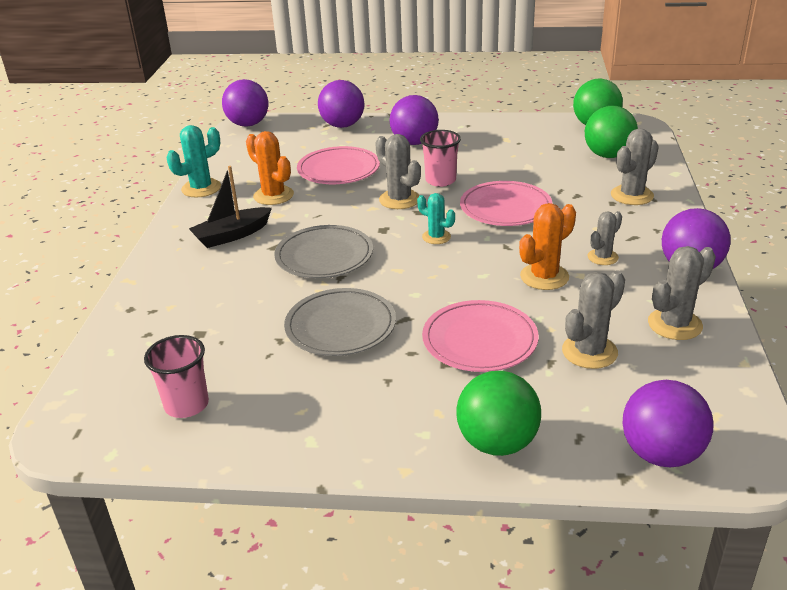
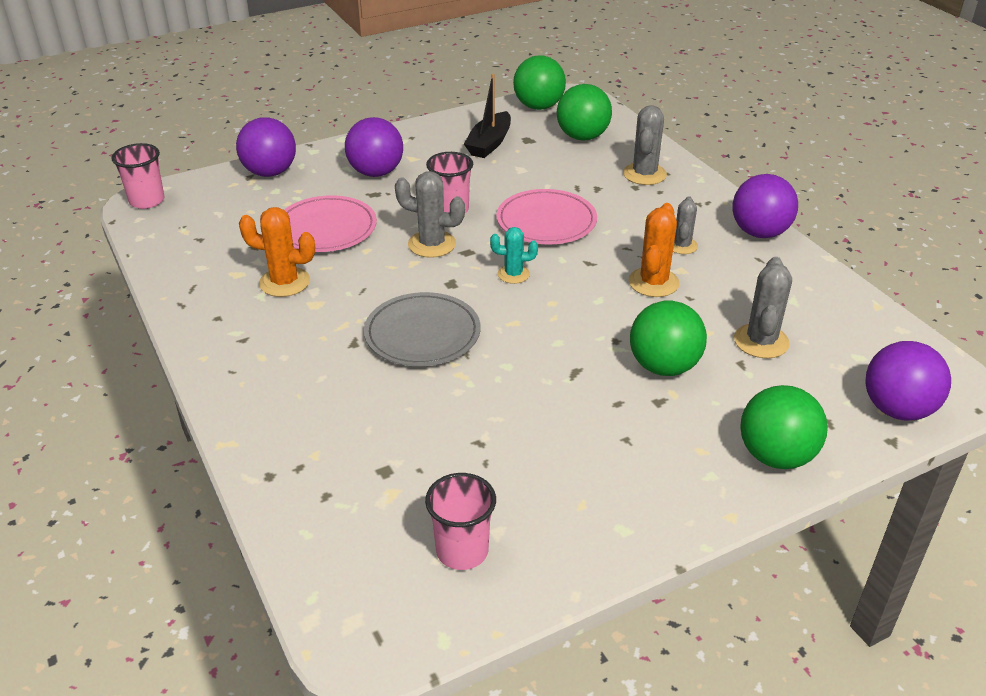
camera: 35 degrees left, 5 degrees up
turquoise cactus [166,125,221,197] -> none
black boat [189,166,272,248] -> black boat moved to [464,74,511,158]
purple ball [222,79,268,127] -> pink cup [112,143,165,209]
grey plate [284,288,396,356] -> none
pink plate [422,300,538,372] -> green ball [630,300,707,376]
grey cactus [648,246,716,340] -> none

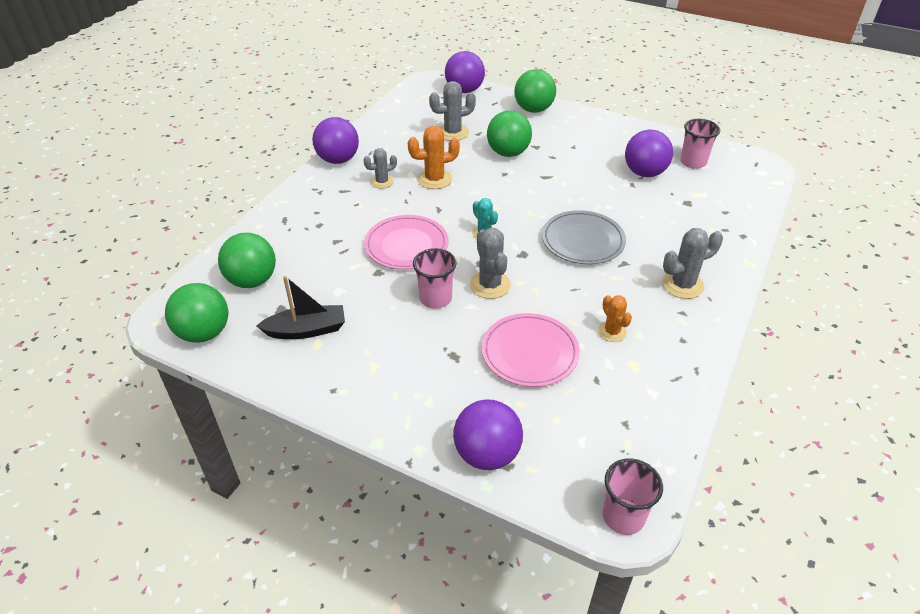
camera: 125 degrees left, 5 degrees up
orange cactus [239,207,315,297] -> orange cactus [598,295,632,342], size x0.65
purple ball [345,117,403,177] -> purple ball moved to [625,130,673,177]
grey cactus [623,105,667,185] -> grey cactus moved to [662,228,723,299]

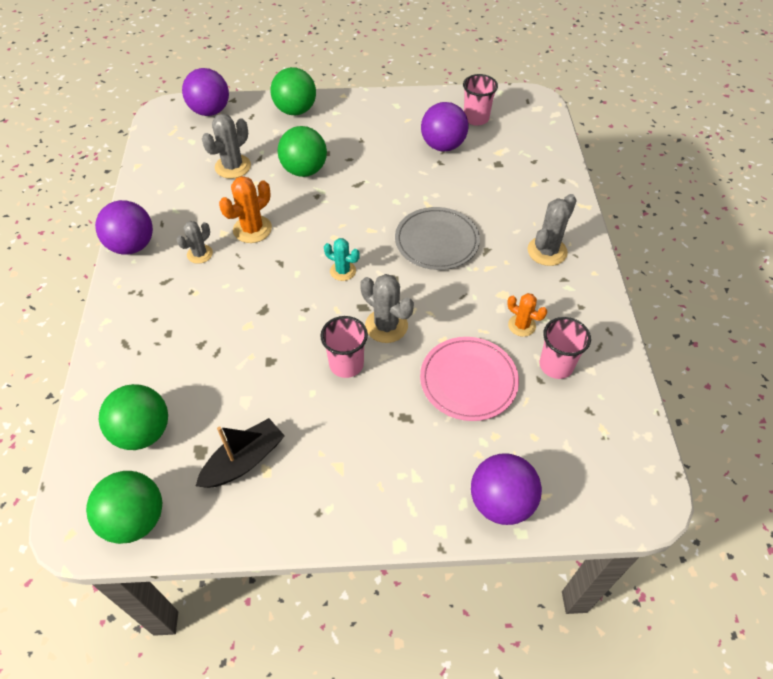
camera: 30 degrees left, 10 degrees up
pink plate [364,215,448,270] -> none
pink cup [603,458,663,535] -> pink cup moved to [539,317,591,379]

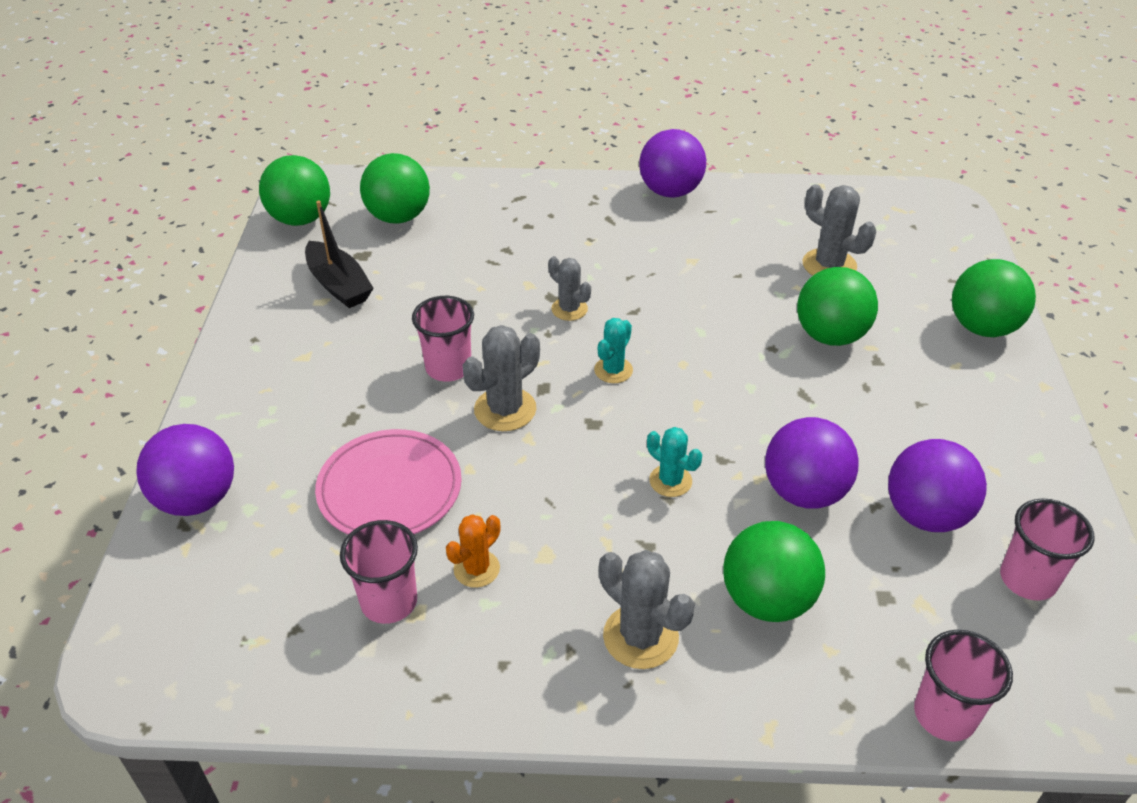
camera: 95 degrees right, 10 degrees down
grey cactus [177,221,213,264] -> grey cactus moved to [548,256,591,321]
purple ball [182,68,229,116] -> purple ball moved to [765,417,859,508]
orange cactus [219,176,272,243] -> none
grey plate [395,207,480,270] -> turquoise cactus [647,427,702,497]
none -> green ball [723,521,825,622]
none -> pink cup [914,630,1013,742]

